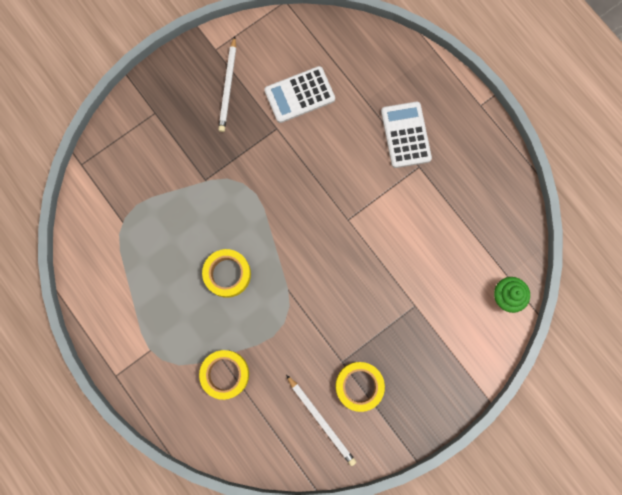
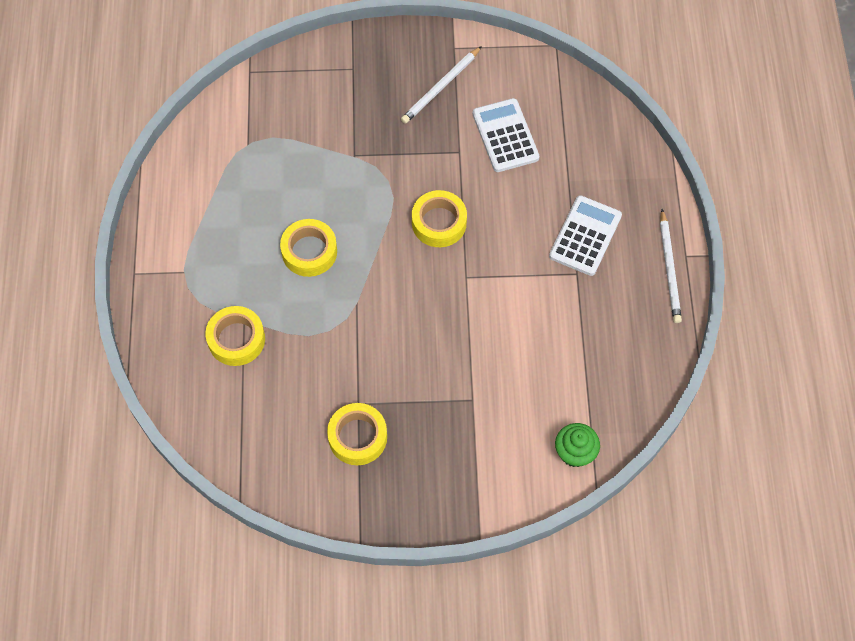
camera: 35 degrees right, 15 degrees down
white calculator [264,66,335,123] -> white calculator turned 60 degrees clockwise [473,98,539,172]
white pencil [286,375,356,466] -> white pencil moved to [660,209,682,323]
none -> yellow tape [412,190,467,247]

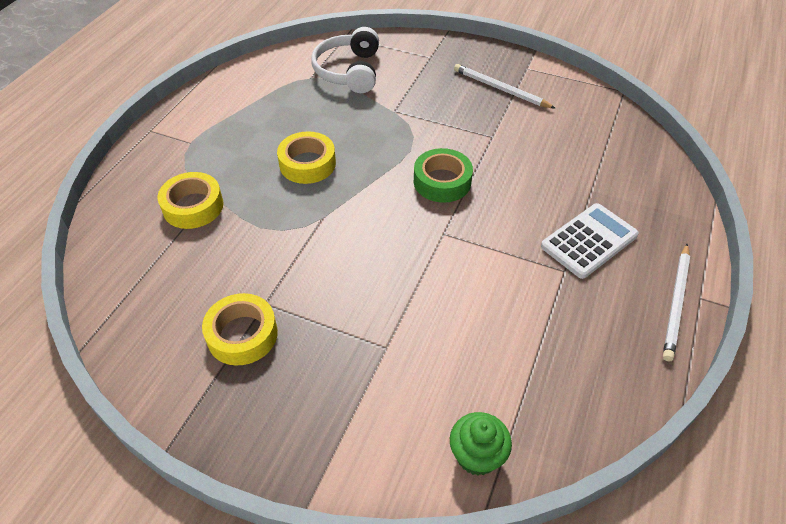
camera: 25 degrees right, 15 degrees down
white pencil [401,46,482,124] -> white pencil turned 60 degrees clockwise [454,64,556,109]
yellow tape [412,190,467,247] -> green tape [414,148,473,203]
white calculator [473,98,539,172] -> none
none -> white headphones [311,27,379,93]

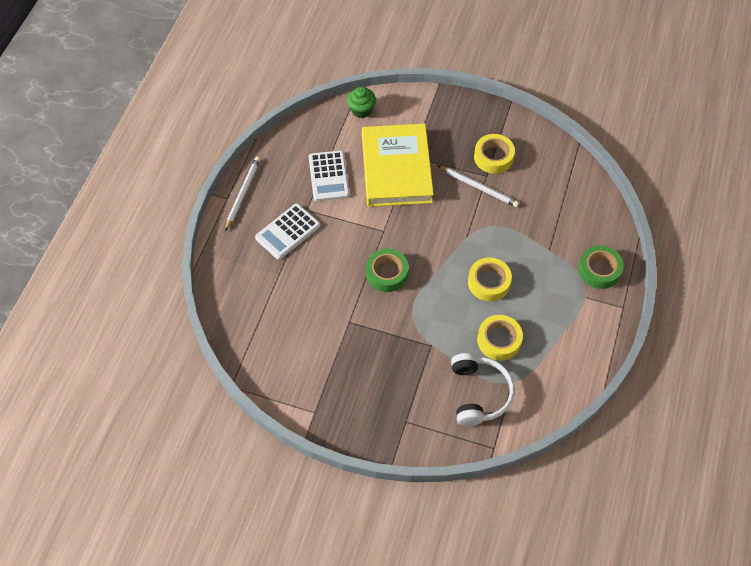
camera: 175 degrees right, 10 degrees up
yellow tape [157,172,224,229] -> yellow tape moved to [477,315,523,361]
white pencil [454,64,556,109] -> white pencil moved to [438,166,519,207]
none -> white calculator [309,150,349,201]
none -> yellow book [362,124,434,207]
none -> green tape [578,245,624,289]

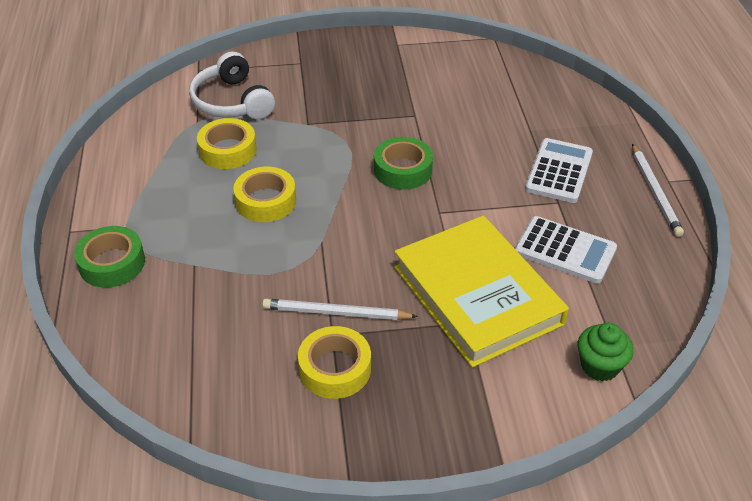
camera: 155 degrees right, 15 degrees down
white calculator [309,150,349,201] -> white calculator turned 150 degrees clockwise [515,216,617,284]

